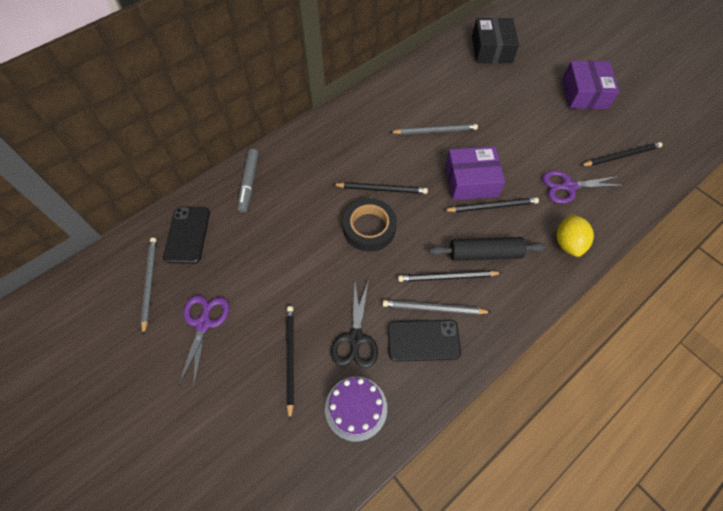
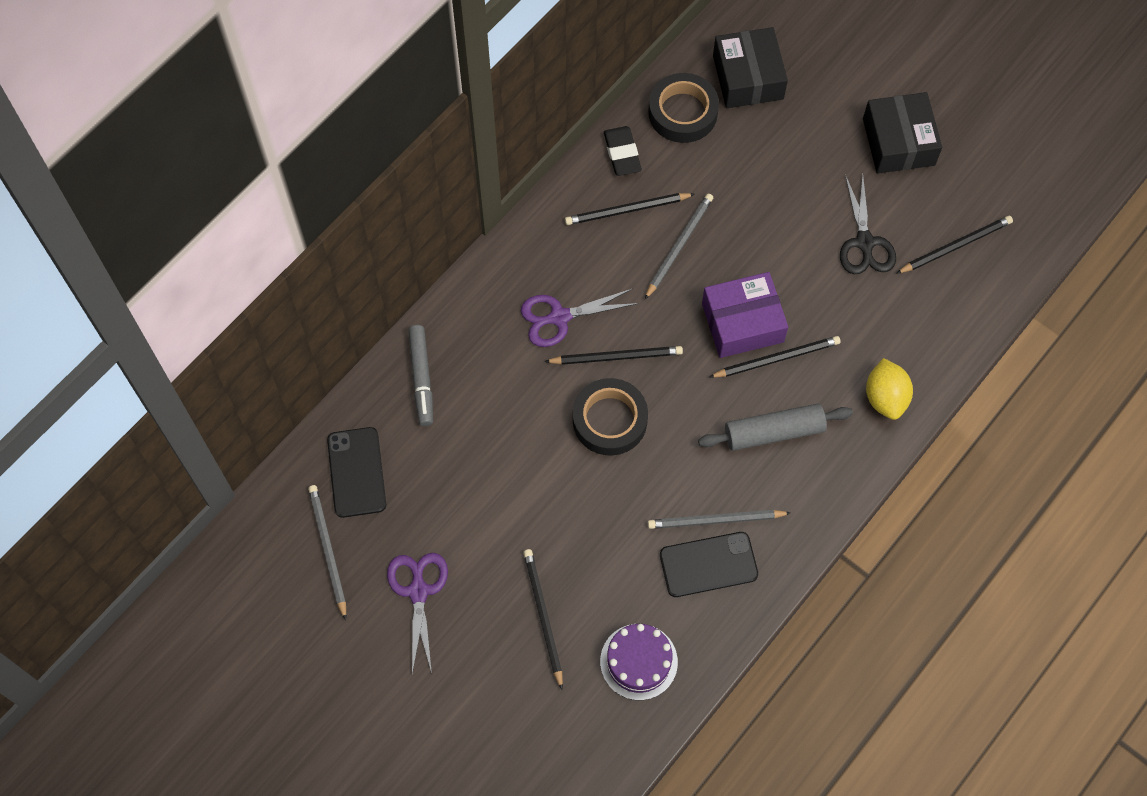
camera: 10 degrees left, 5 degrees up
black scissors [331,279,378,368] -> black scissors moved to [840,173,896,275]
grey pencil [390,124,478,134] -> grey pencil turned 45 degrees counterclockwise [645,194,713,299]
black pencil [398,270,502,282] -> black pencil moved to [565,193,694,225]
black rolling pin [429,237,546,261] -> grey rolling pin [698,404,853,451]
purple scissors [542,170,626,204] -> purple scissors moved to [521,289,639,347]
purple box [562,61,620,109] -> black box [863,92,942,174]
none -> black eraser [604,126,642,176]
none -> black tape [648,73,719,143]

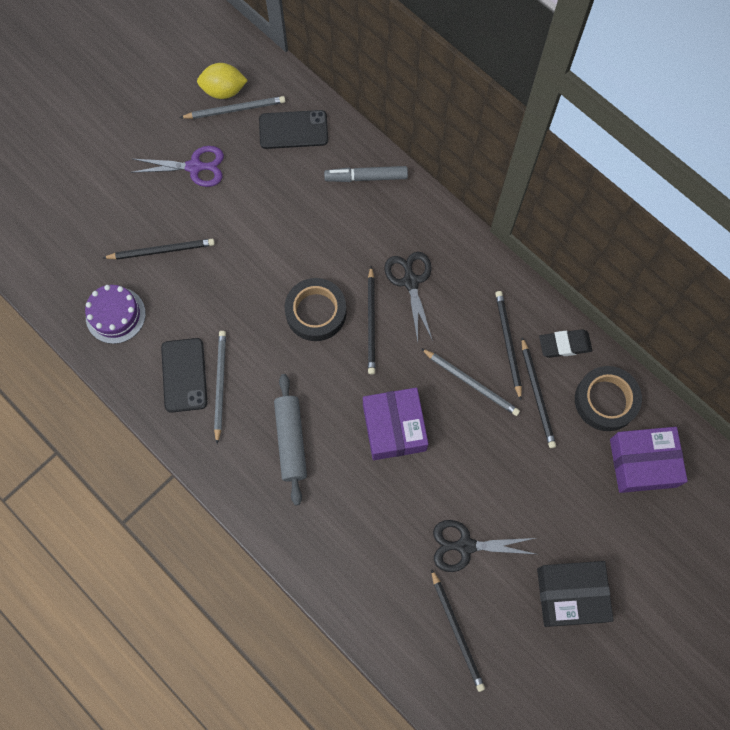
camera: 95 degrees right, 5 degrees up
purple scissors [521,289,639,347] -> black scissors [384,252,433,342]
black pencil [709,336,841,378] -> black pencil moved to [522,337,556,448]
black box [713,27,788,108] -> purple box [610,427,688,493]
yellow lemon [866,358,913,420] -> yellow lemon moved to [197,63,248,99]

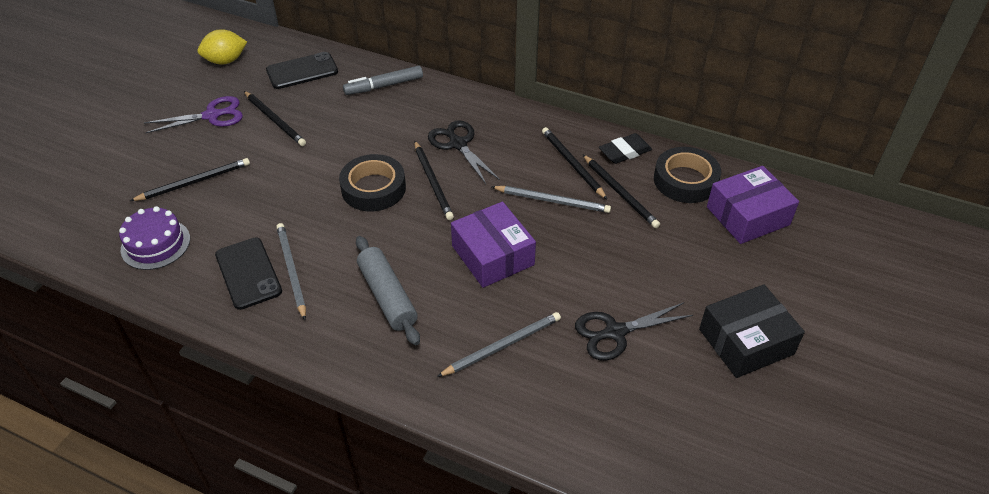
camera: 20 degrees left, 25 degrees down
grey pencil [180,96,285,119] -> grey pencil moved to [437,312,561,377]
black pencil [431,569,485,692] -> black pencil moved to [244,91,306,146]

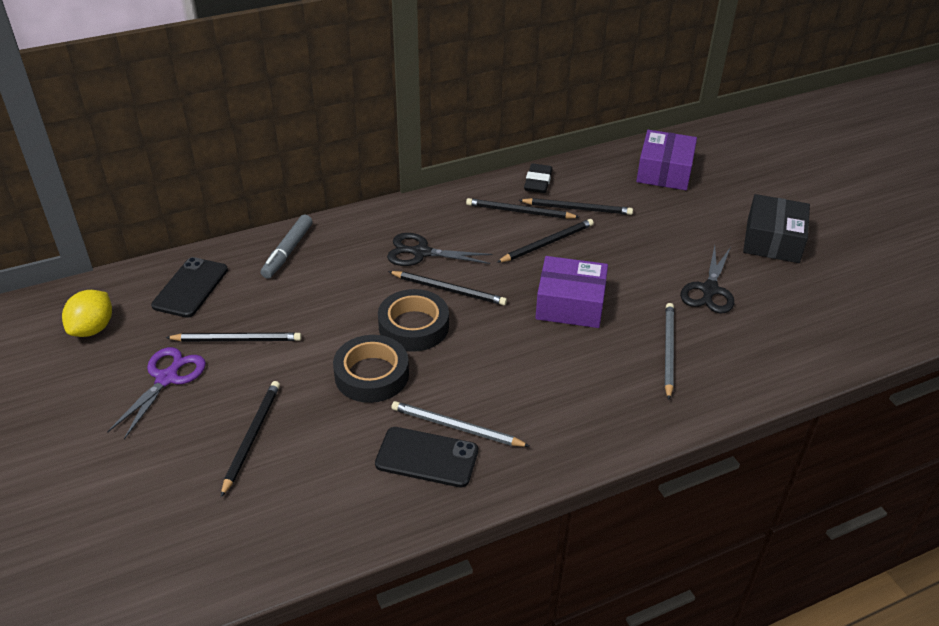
camera: 50 degrees left, 5 degrees down
purple cake [119,206,190,270] -> none
grey rolling pin [356,236,420,345] -> none
grey pencil [491,186,611,213] -> black pencil [496,219,594,263]
black tape [654,147,721,203] -> black tape moved to [333,335,409,403]

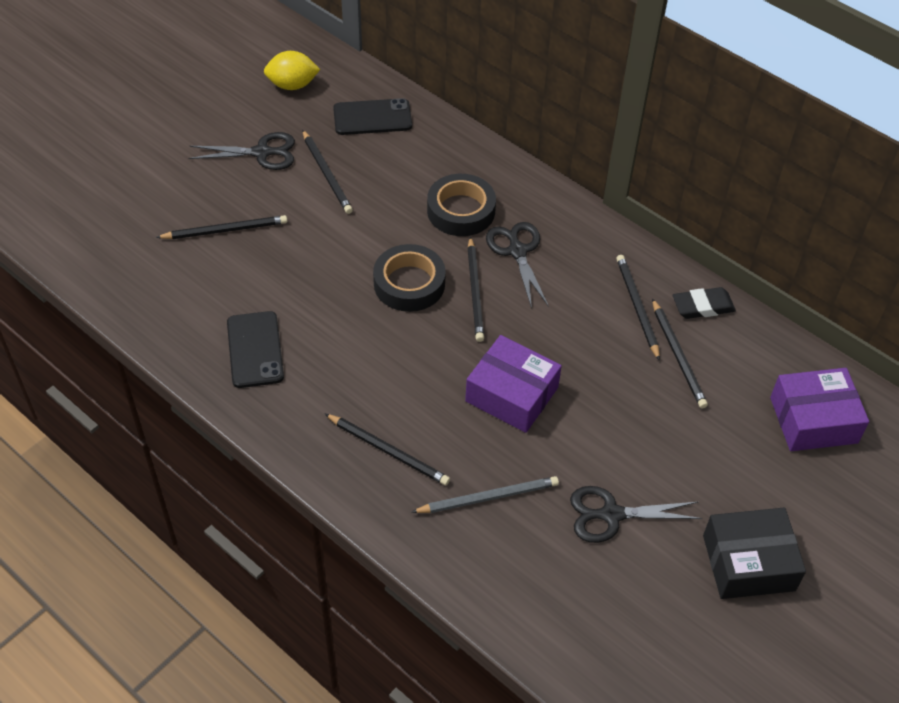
camera: 65 degrees right, 10 degrees up
purple scissors [107,347,206,439] -> black scissors [188,132,295,170]
grey marker [261,215,313,279] -> none
black tape [333,335,409,403] -> black tape moved to [427,174,496,236]
grey pencil [391,401,530,447] -> none
black pencil [496,219,594,263] -> black pencil moved to [325,414,450,485]
purple box [535,256,608,328] -> purple box turned 45 degrees counterclockwise [465,335,562,433]

